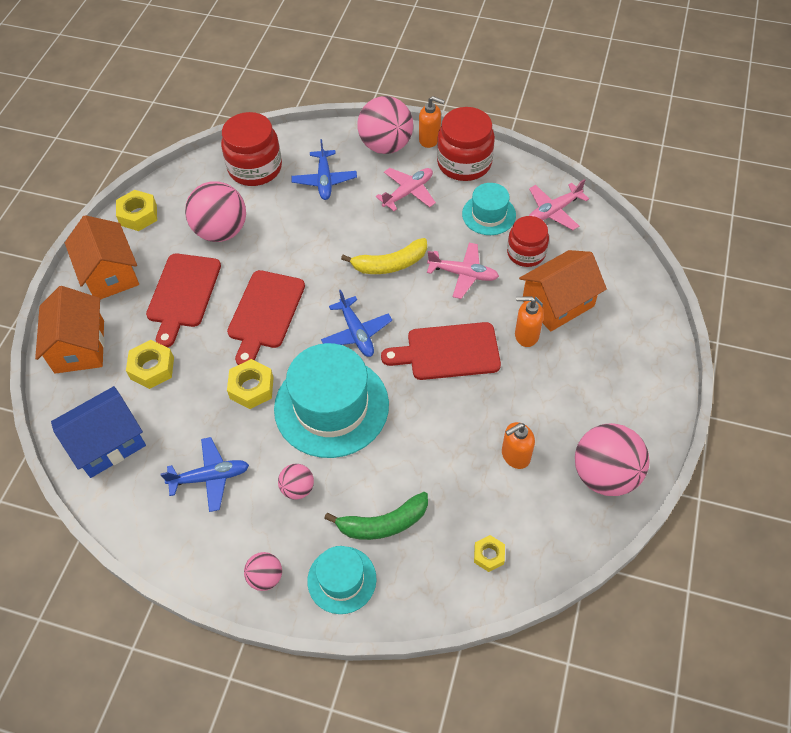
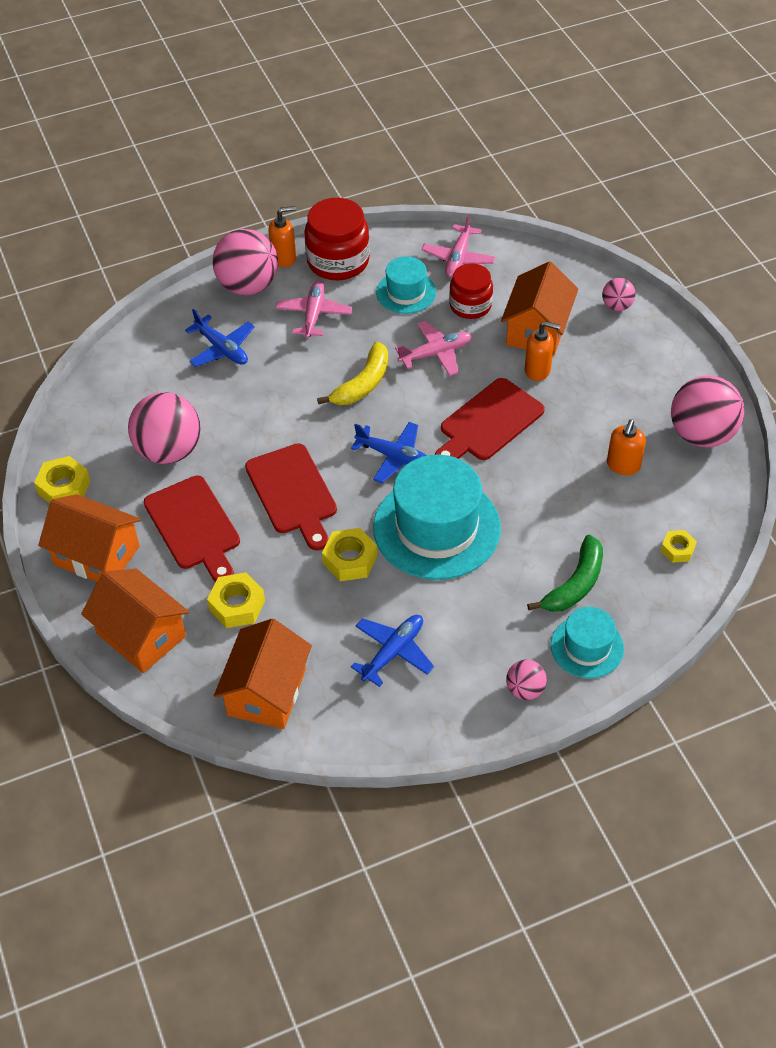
camera: 40 degrees left, 5 degrees down
blue house [51,386,146,478] -> orange house [214,618,312,729]
red jar [221,112,282,186] -> none
pink ball [278,464,314,499] -> pink ball moved to [602,278,636,311]
orange soap dispenser [515,296,544,347] -> orange soap dispenser turned 135 degrees counterclockwise [525,321,561,381]

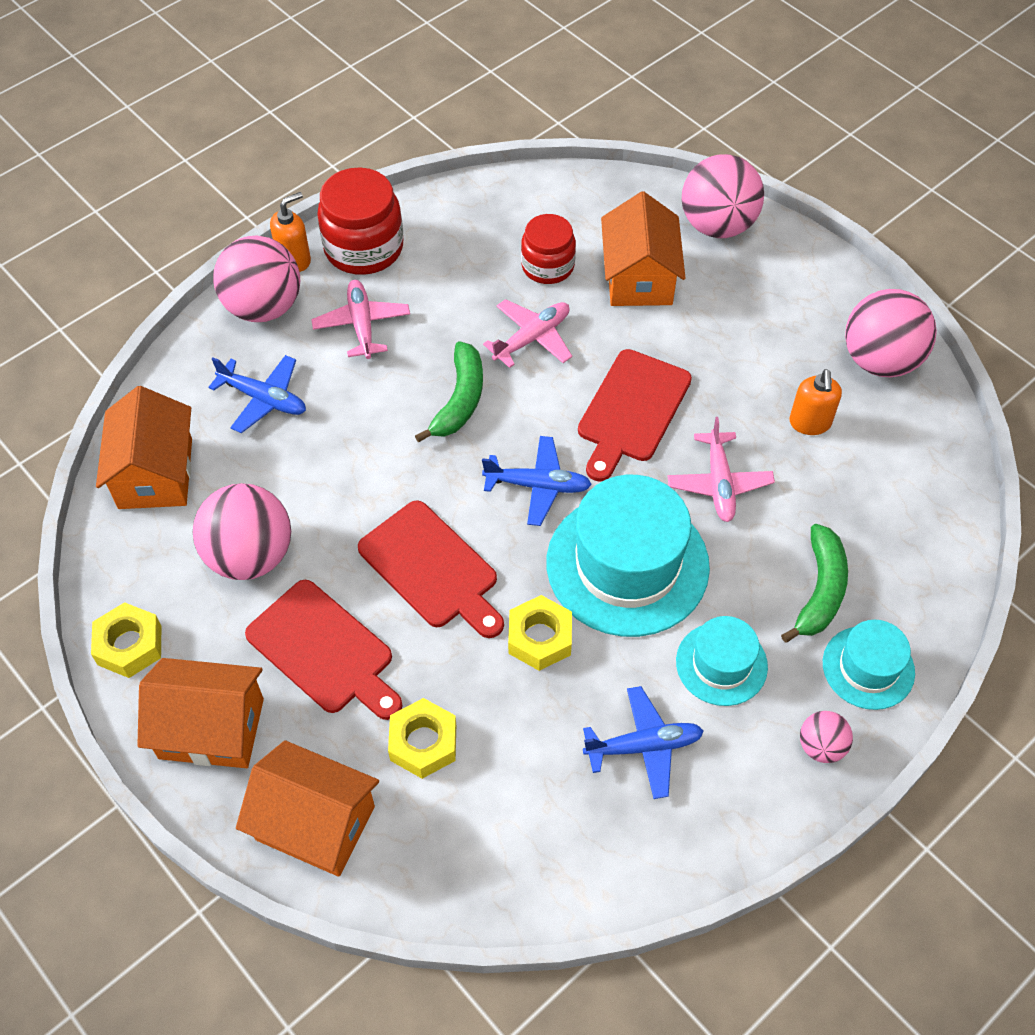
camera: 20 degrees left, 5 degrees up
orange house [214,618,312,729] -> orange house moved to [96,386,192,509]
yellow banana [317,342,388,405] -> green banana [415,341,483,443]
blue plane [351,615,434,687] -> blue plane turned 60 degrees clockwise [583,686,704,799]
turquoise hat [376,256,436,314] -> turquoise hat moved to [676,616,768,706]
pink plane [422,213,495,278] -> pink plane moved to [668,417,775,522]
orange soap dispenser [525,321,561,381] -> none
pink ball [602,278,636,311] -> pink ball [682,154,764,238], size x2.00
yellow nut [661,530,697,563] -> none

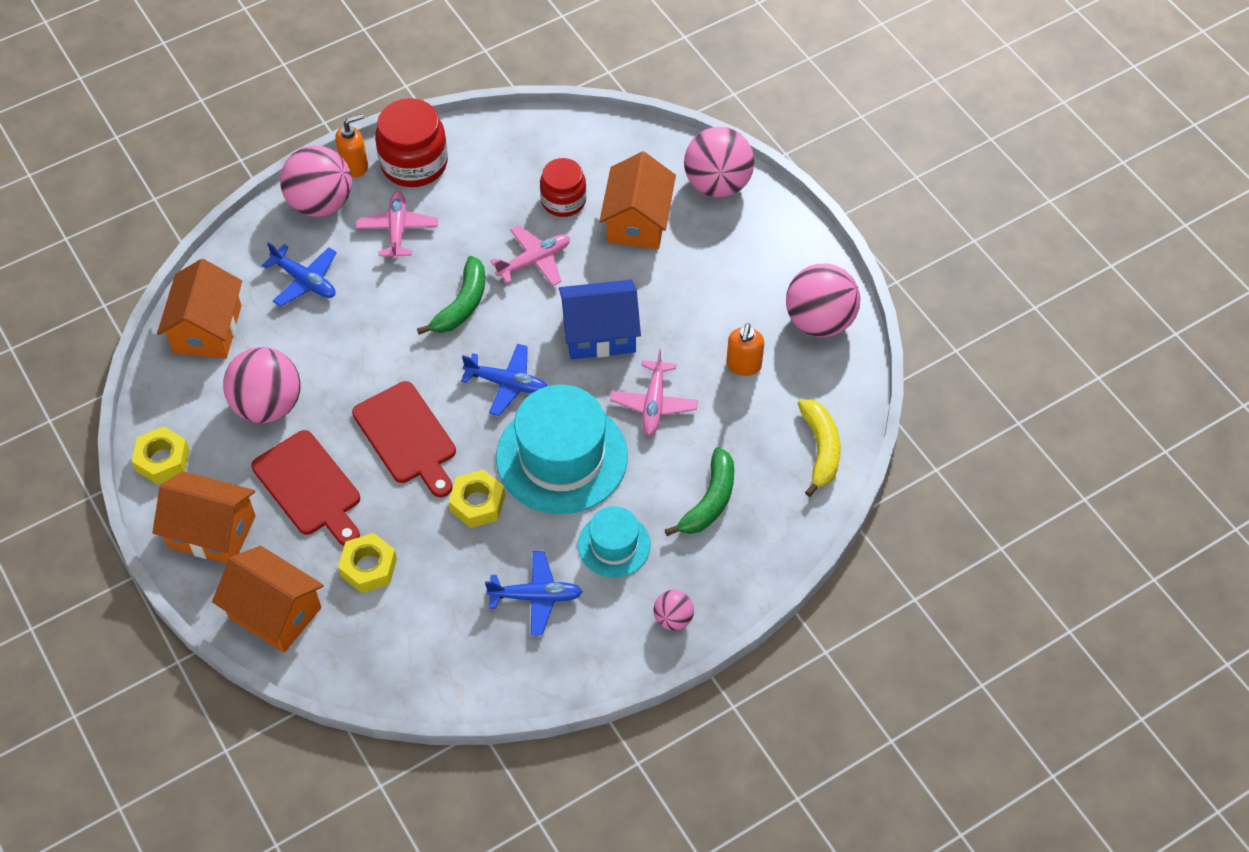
camera: 10 degrees right, 0 degrees up
red cutting board [578,349,692,482] -> blue house [559,280,641,359]
turquoise hat [823,620,915,710] -> none
none -> yellow banana [798,399,841,497]

